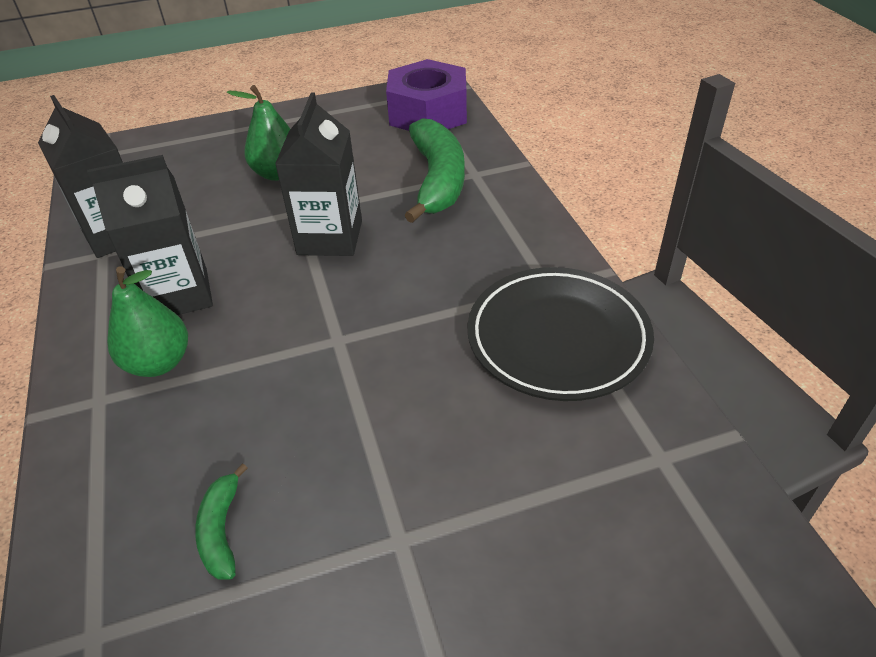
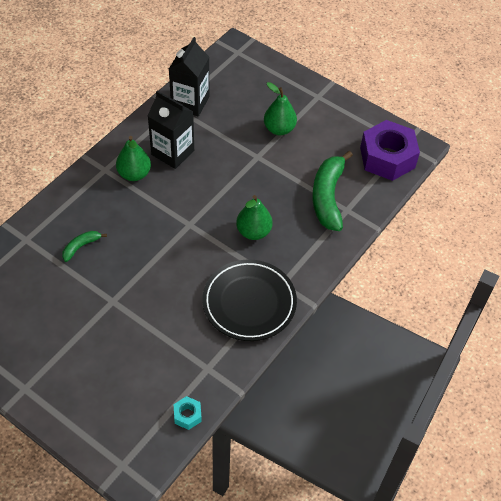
camera: 50 degrees right, 10 degrees up
black carton [275,92,362,256] -> none
green banana [405,118,465,223] -> green banana turned 135 degrees clockwise [312,151,353,231]
none -> turquoise nut [174,396,202,430]
none -> green pear [236,195,273,240]

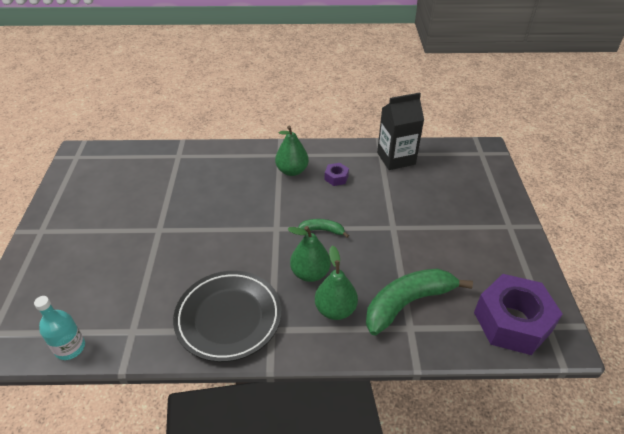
camera: 55 degrees right, 10 degrees down
green banana [62,231,107,262] -> green banana moved to [298,219,349,238]
black carton [148,91,194,169] -> purple nut [325,163,349,186]
turquoise nut [174,396,202,430] -> turquoise bottle [34,296,85,360]
green pear [264,82,297,135] -> green pear moved to [315,245,358,320]

